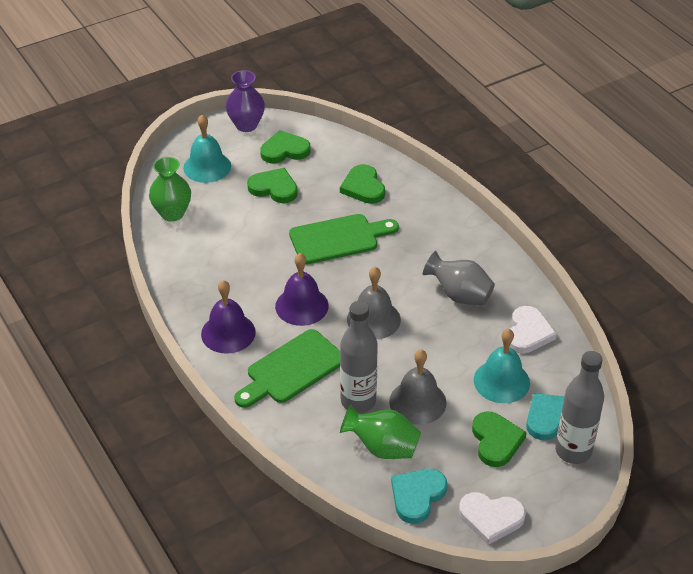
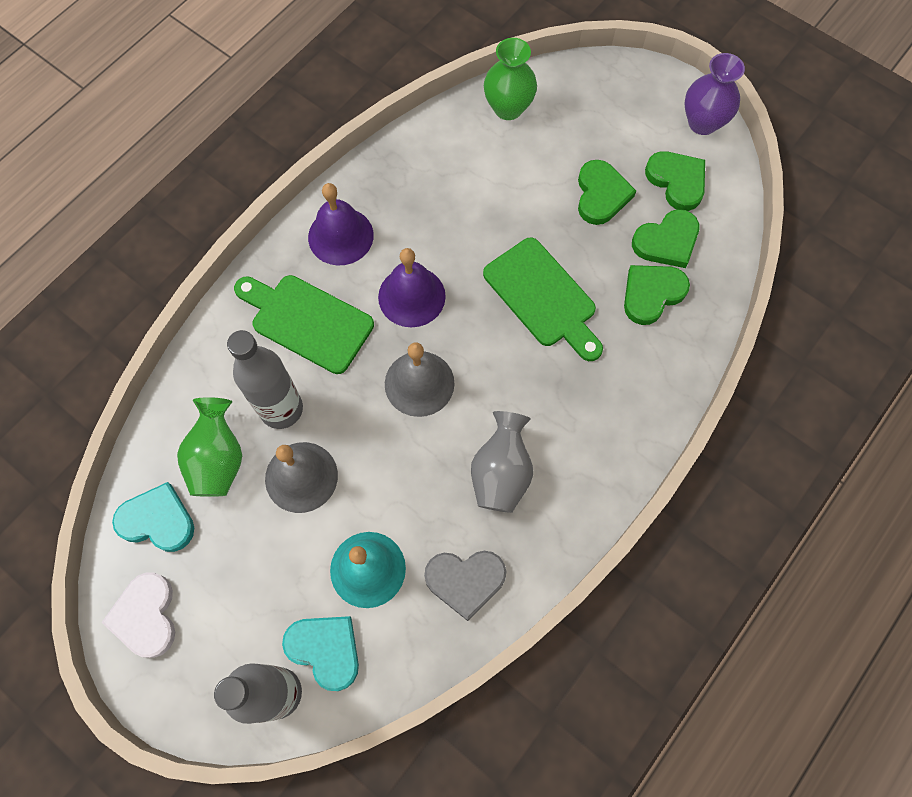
camera: 70 degrees right, 25 degrees up
turquoise bell [183,115,231,183] -> none
green heart [472,412,527,467] -> green heart moved to [632,209,699,268]
white heart [509,306,557,354] -> grey heart [424,551,507,621]

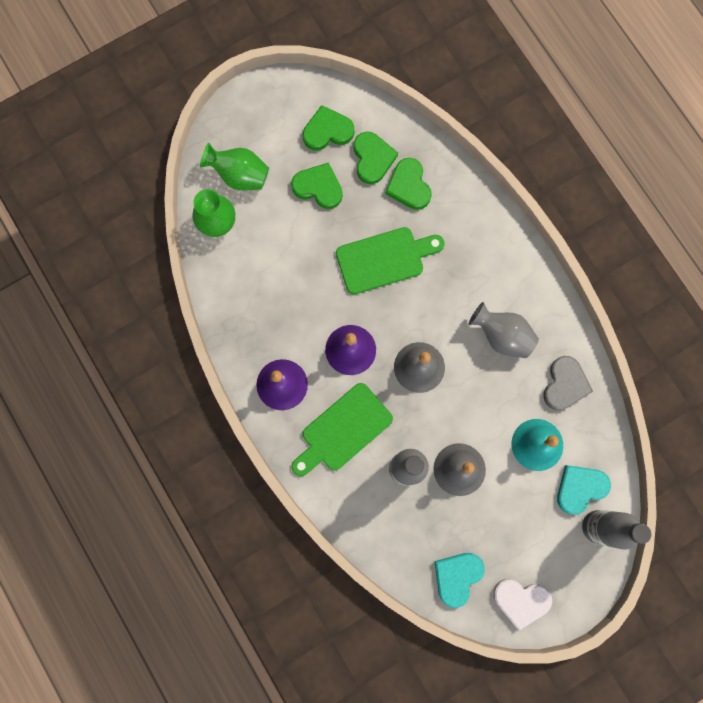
camera: 70 degrees left, 10 degrees up
green vase [177,397,242,497] -> green vase moved to [200,143,269,190]
purple vase [685,53,745,135] -> none

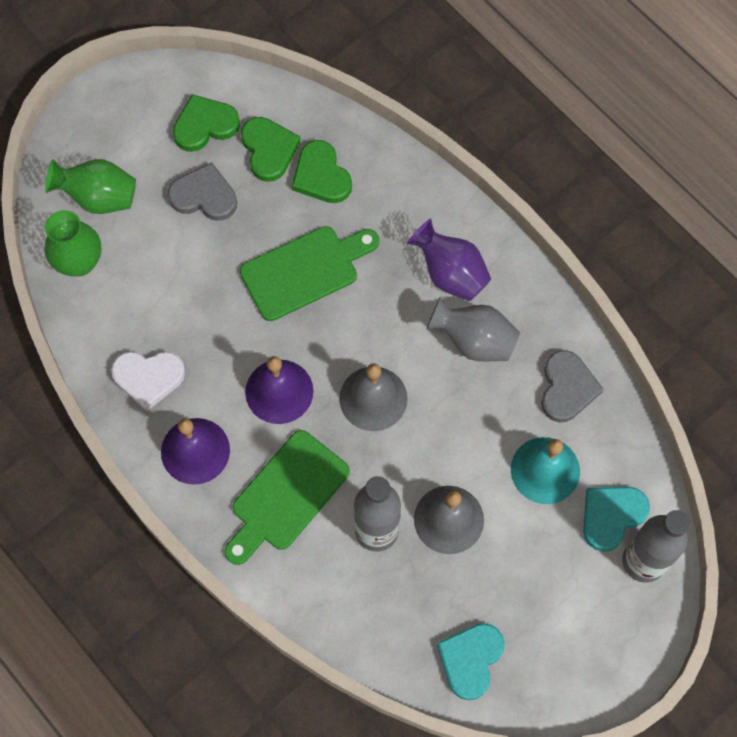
camera: 10 degrees left, 10 degrees down
green heart [291,162,343,209] -> grey heart [168,163,237,221]
white heart [493,579,552,630] -> white heart moved to [111,351,185,411]
none -> purple vase [407,218,491,301]

